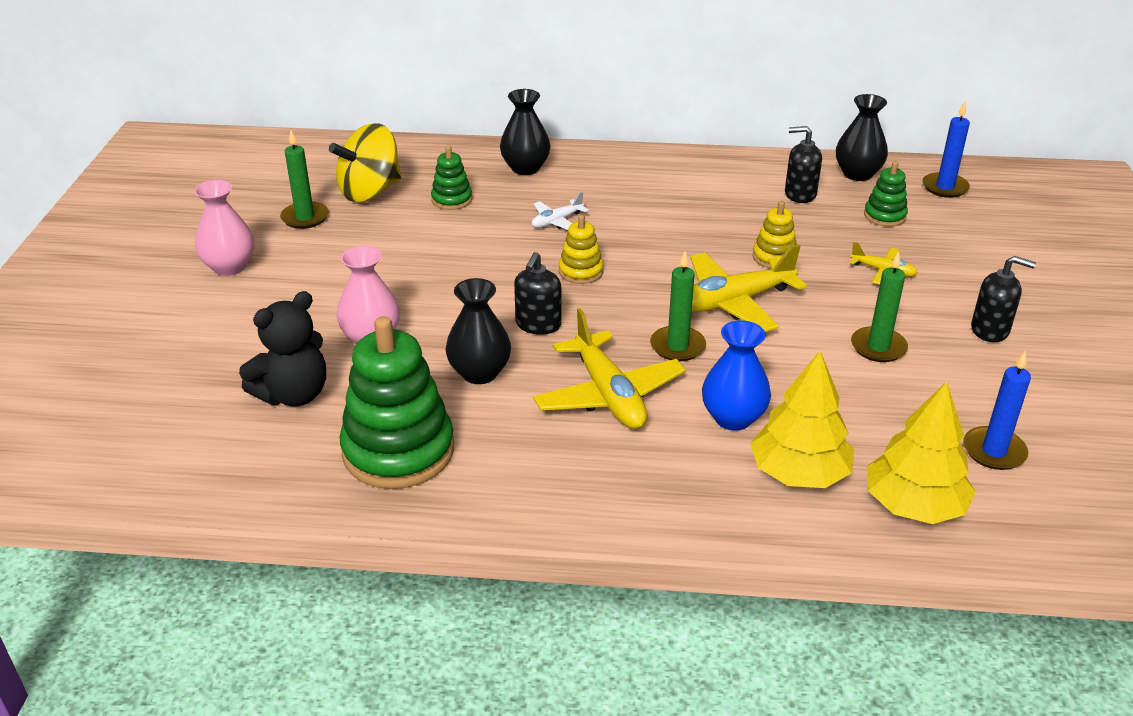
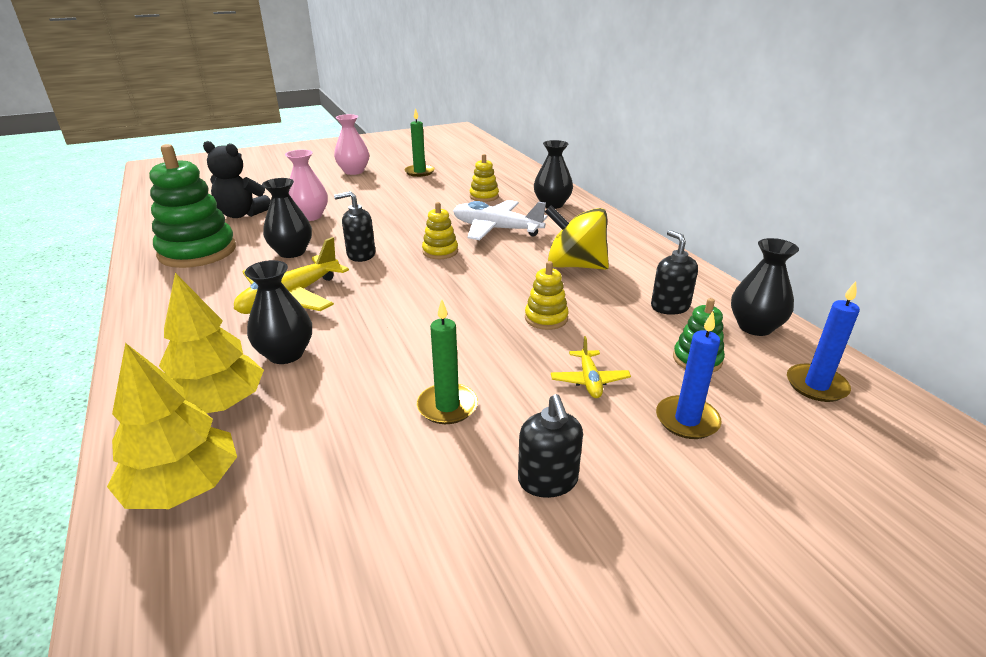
camera: 60 degrees right, 5 degrees down
yellow spinning top [329,123,401,202] -> yellow spinning top moved to [545,205,609,270]
green stacking toy [431,146,472,210] -> yellow stacking toy [470,154,499,202]
white plane [532,192,589,230] -> white plane [453,200,547,240], size x1.96
green candle [650,251,706,361] -> none
yellow plane [690,244,807,332] -> none
blue vase [702,320,771,431] -> black vase [245,260,312,364]
blue candle [963,351,1031,470] -> blue candle moved to [656,311,721,439]

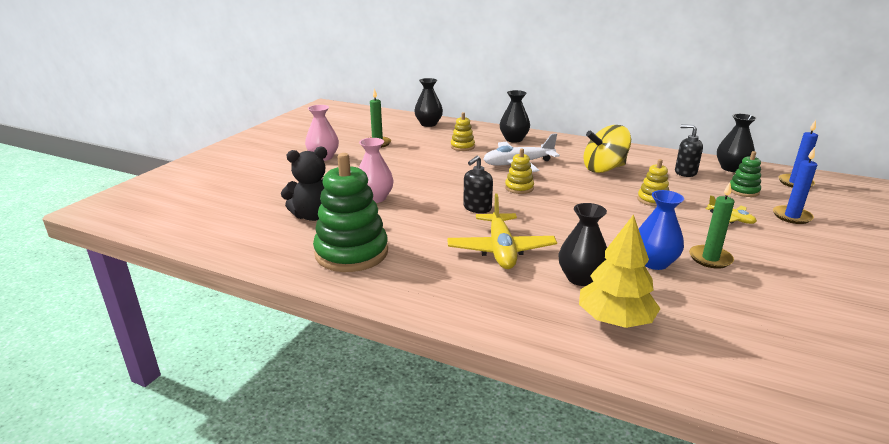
camera: 40 degrees left, 5 degrees down
yellow tree [107,343,237,509] -> none
black vase [262,178,312,258] -> black vase moved to [414,78,443,127]
black soap dispenser [518,394,583,498] -> none
none -> blue vase [639,190,684,270]

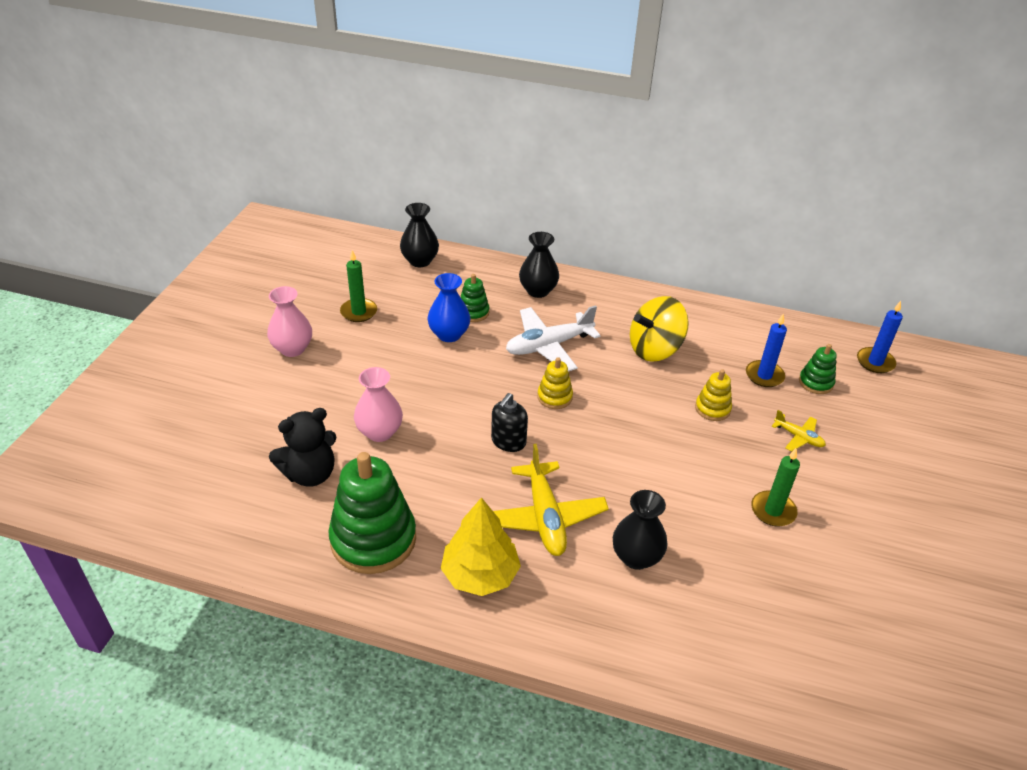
camera: 10 degrees left, 15 degrees up
yellow stacking toy [451,112,475,151] -> green stacking toy [461,274,489,322]
yellow tree [579,214,661,328] -> yellow tree moved to [441,497,521,596]
blue vase [639,190,684,270] -> blue vase moved to [427,273,470,342]
black soap dispenser [675,124,703,177] -> none
black vase [717,113,757,172] -> none
blue candle [773,147,817,224] -> blue candle moved to [746,313,787,387]

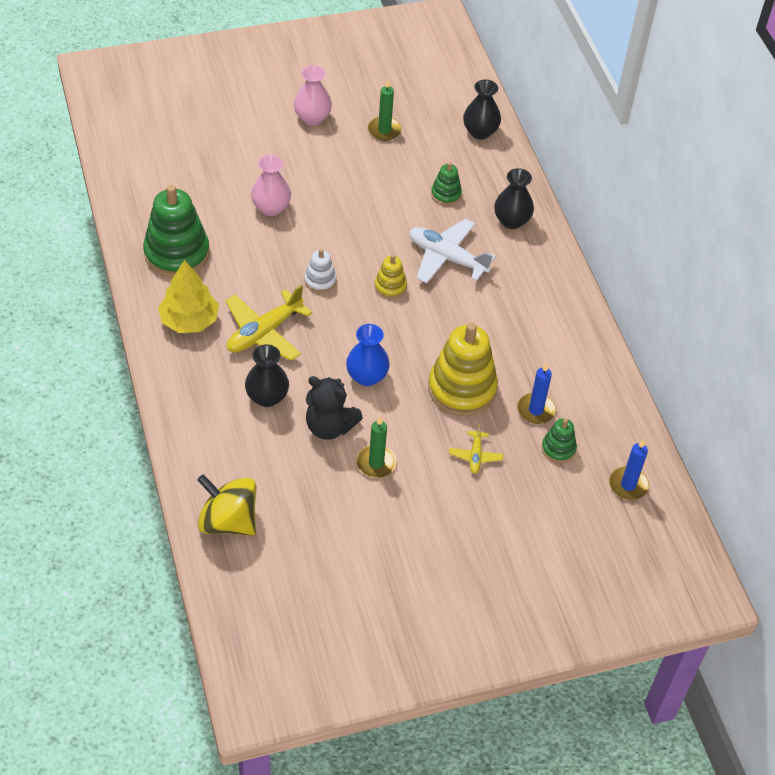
camera: 55 degrees right, 10 degrees up
black teddy bear [269,408,337,487] -> black teddy bear moved to [306,376,363,440]
blue vase [427,273,470,342] -> blue vase moved to [346,324,390,386]
black soap dispenser [491,393,528,452] -> white stacking toy [304,249,337,293]
yellow spinning top [630,296,689,362] -> yellow spinning top moved to [197,474,256,536]
yellow stacking toy [695,369,732,421] -> yellow stacking toy [428,323,498,416], size x2.05

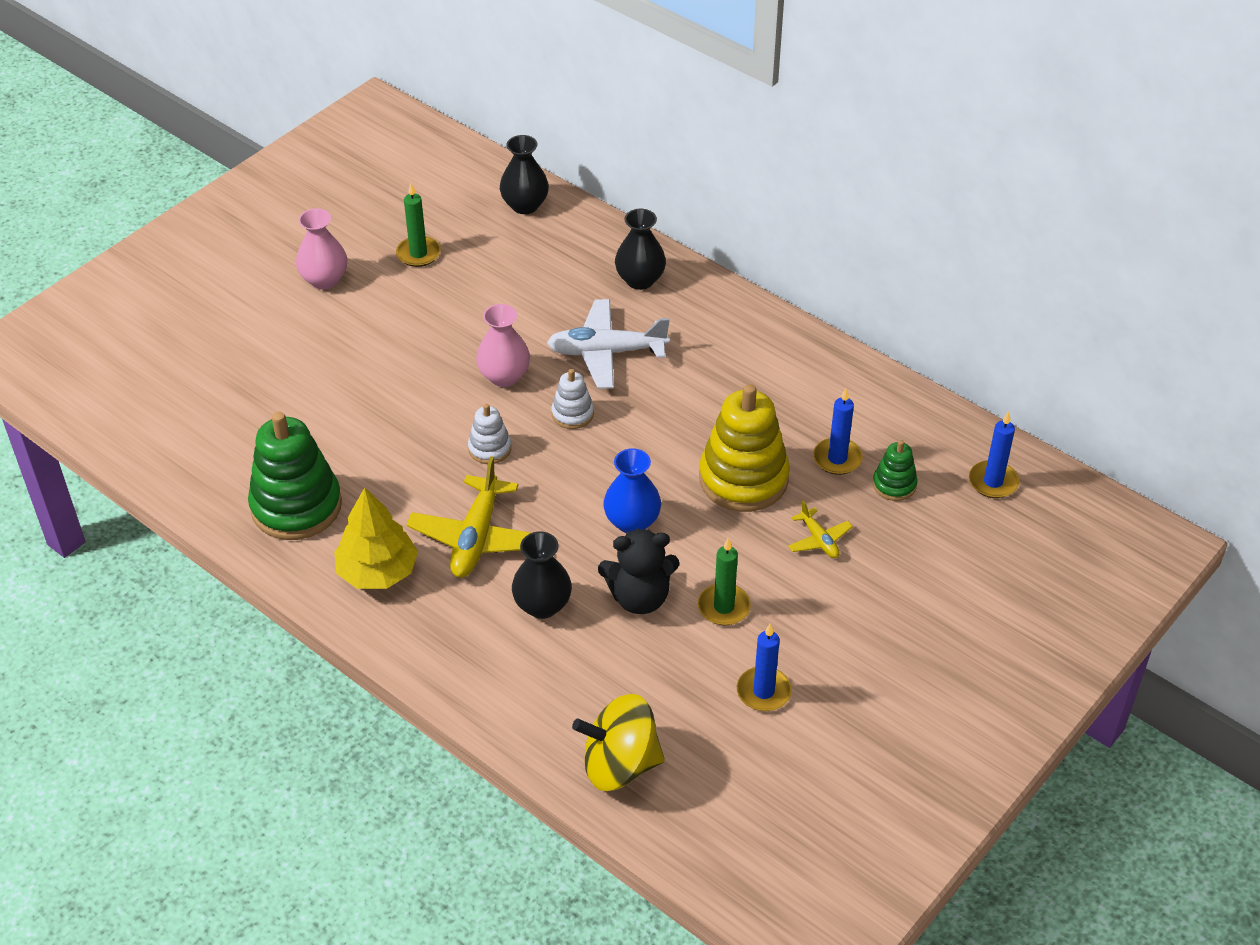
camera: 30 degrees left, 5 degrees down
pink vase [251,155,291,216] -> pink vase moved to [476,304,530,387]
yellow stacking toy [375,254,407,299] -> white stacking toy [551,369,594,429]
green stacking toy [431,162,462,206] -> none
none -> blue candle [737,624,792,711]

